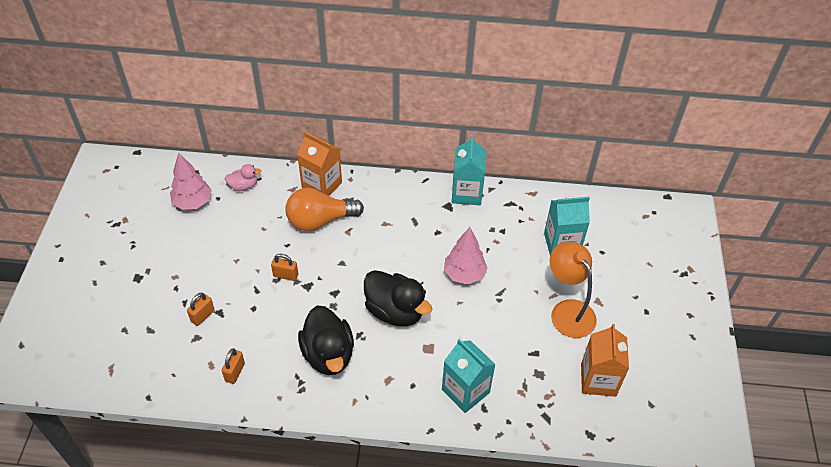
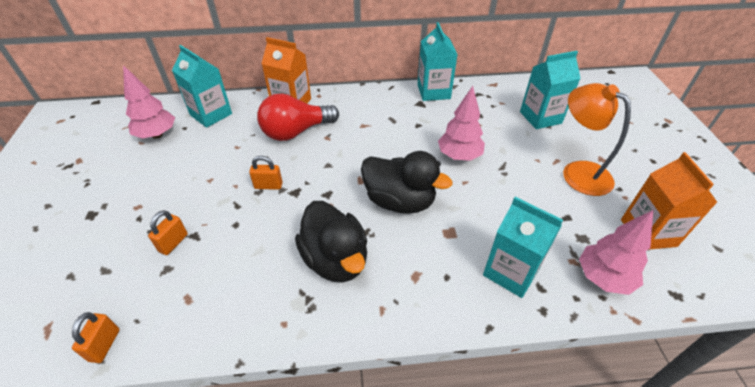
camera: 10 degrees left, 5 degrees down
orange padlock [222,348,245,384] -> orange padlock moved to [72,312,120,363]
pink duck [224,164,262,191] -> turquoise carton [172,45,232,128]
orange light bulb [285,188,364,231] -> red light bulb [257,93,339,141]
none -> pink tree [579,210,653,295]

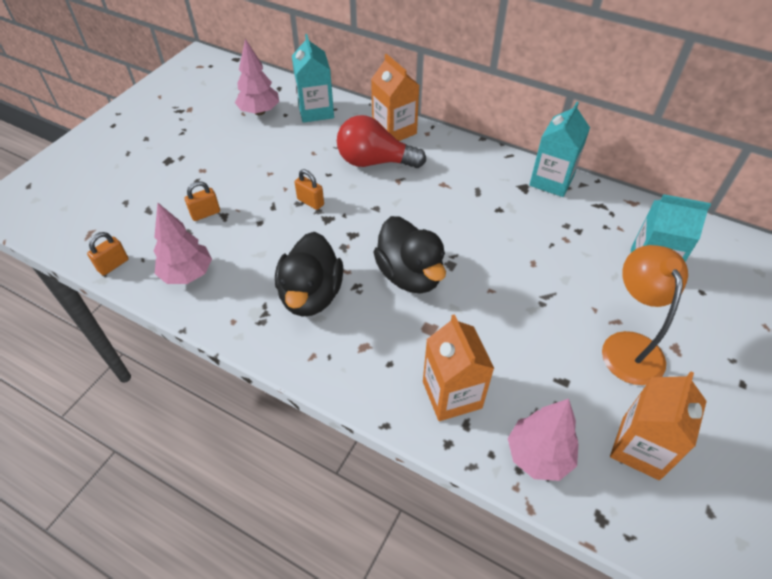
camera: 35 degrees right, 5 degrees up
pink tree [438,86,485,161] -> pink tree moved to [154,203,212,284]
turquoise carton [483,197,563,298] -> orange carton [423,314,494,421]

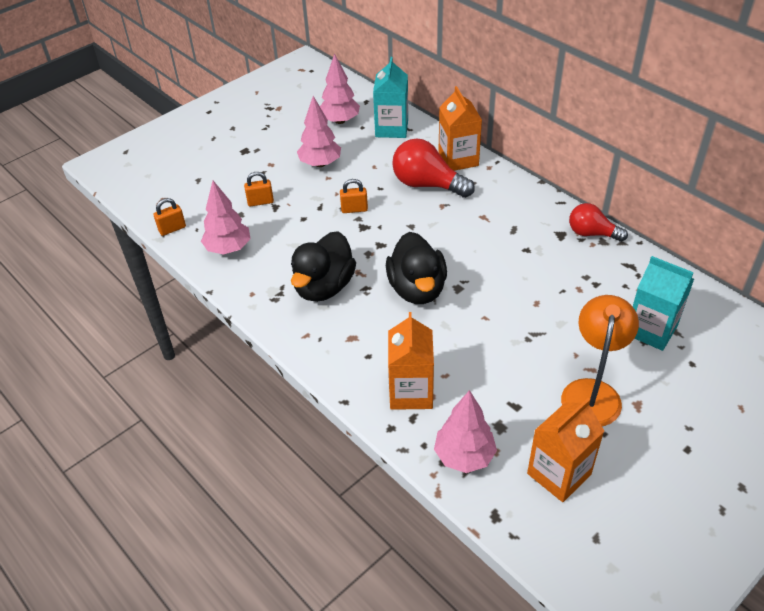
camera: 20 degrees right, 5 degrees down
orange padlock [295,169,324,210] -> orange padlock turned 60 degrees counterclockwise [340,179,368,213]
turquoise carton [529,102,590,197] -> red light bulb [569,203,628,242]
none -> pink tree [297,96,341,167]

